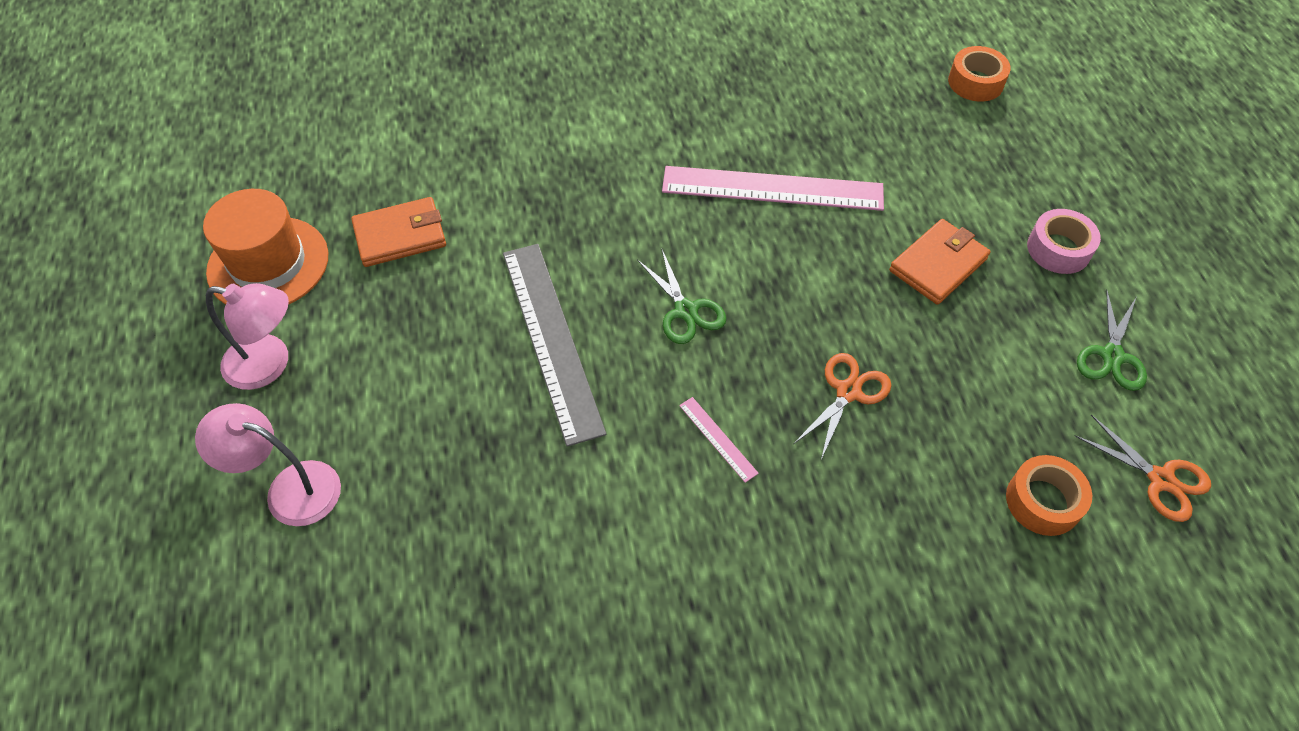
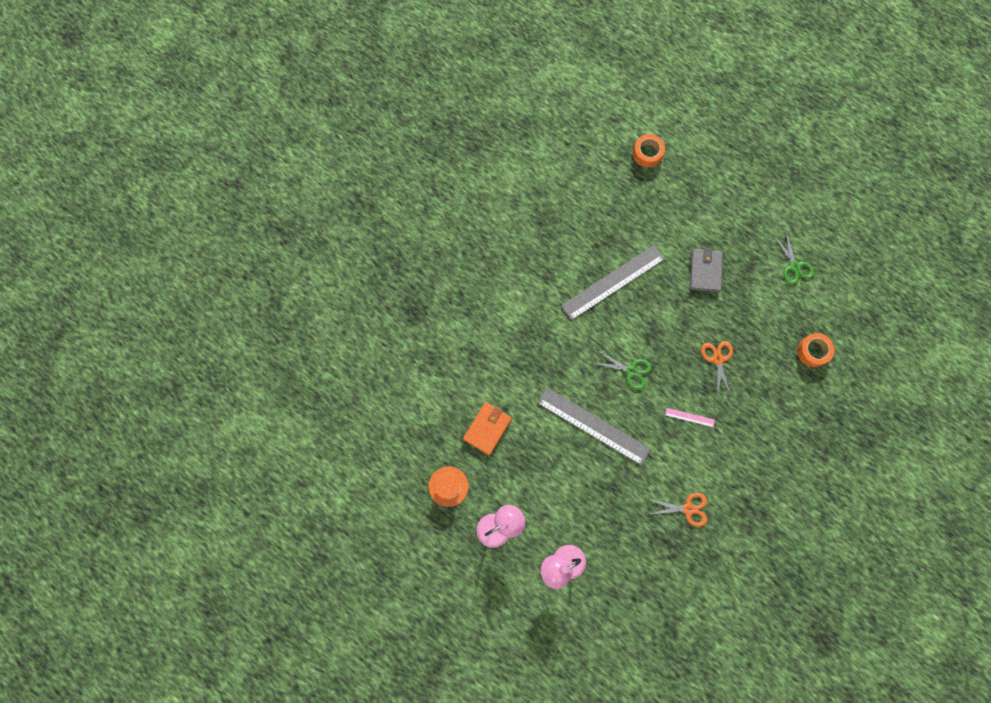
camera: 40 degrees left, 20 degrees up
orange hat [203,189,328,305] -> orange hat [429,466,469,507], size x0.64
pink ruler [662,166,884,211] -> grey ruler [561,245,665,321]
orange wallet [889,219,991,305] -> grey wallet [690,248,723,292]
pink tape [1027,209,1101,274] -> none
orange scissors [1075,415,1211,522] -> orange scissors moved to [648,493,707,527]

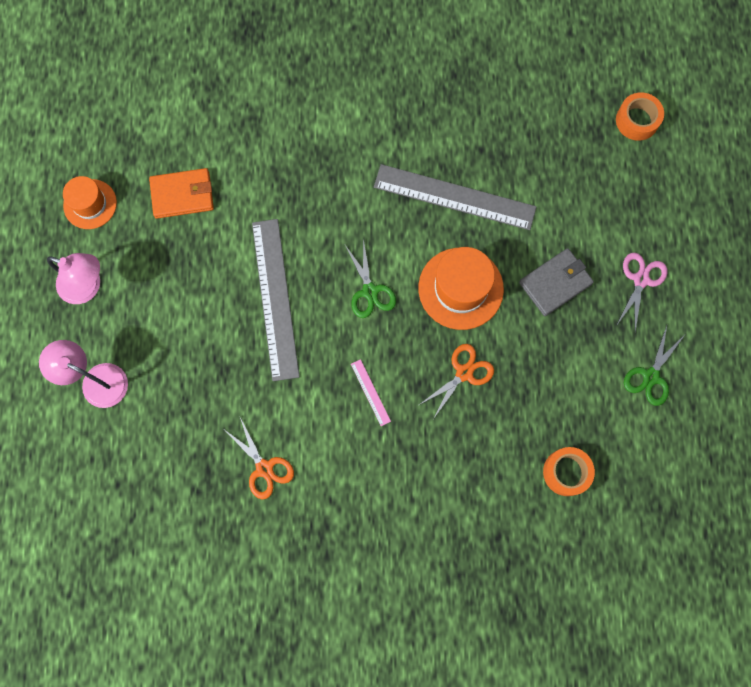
camera: 50 degrees right, 0 degrees up
none -> orange hat [418,247,504,330]
none -> pink scissors [616,253,667,332]

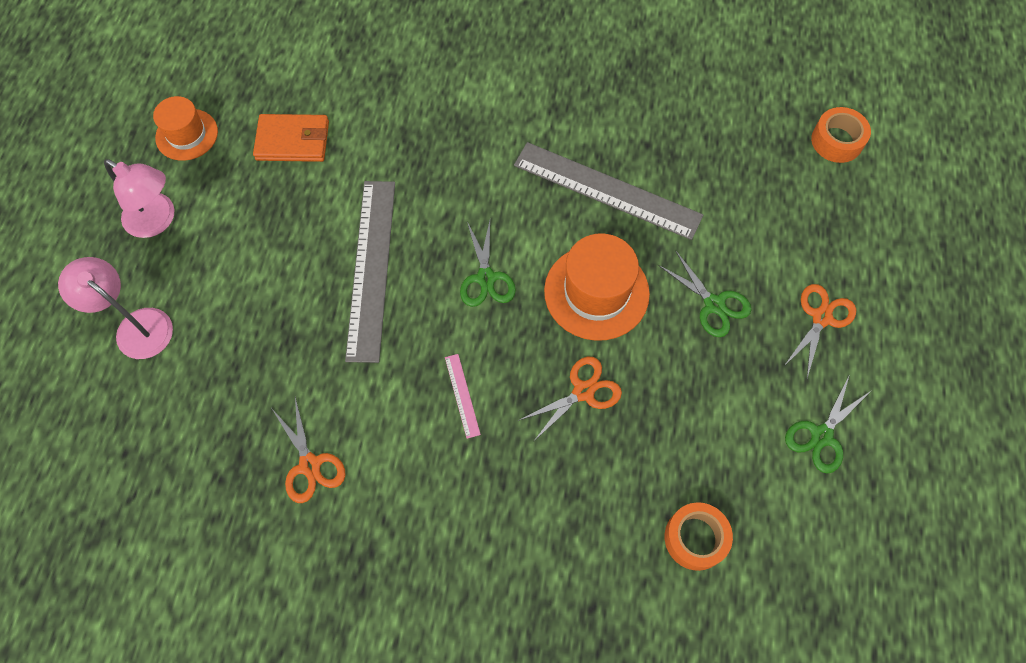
camera: 10 degrees right, 10 degrees down
grey wallet [519,248,594,316] -> green scissors [658,250,752,337]
pink scissors [616,253,667,332] -> orange scissors [784,284,856,378]

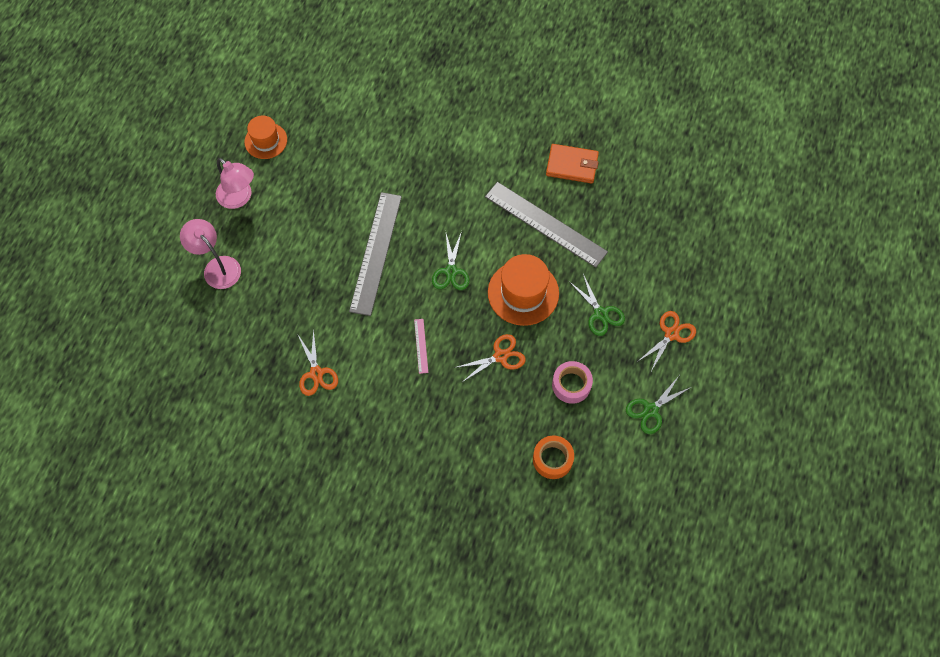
camera: 10 degrees right, 0 degrees up
orange wallet [253,114,329,162] -> orange wallet moved to [546,144,599,184]
orange tape [811,107,871,163] -> none
none -> pink tape [552,361,593,404]

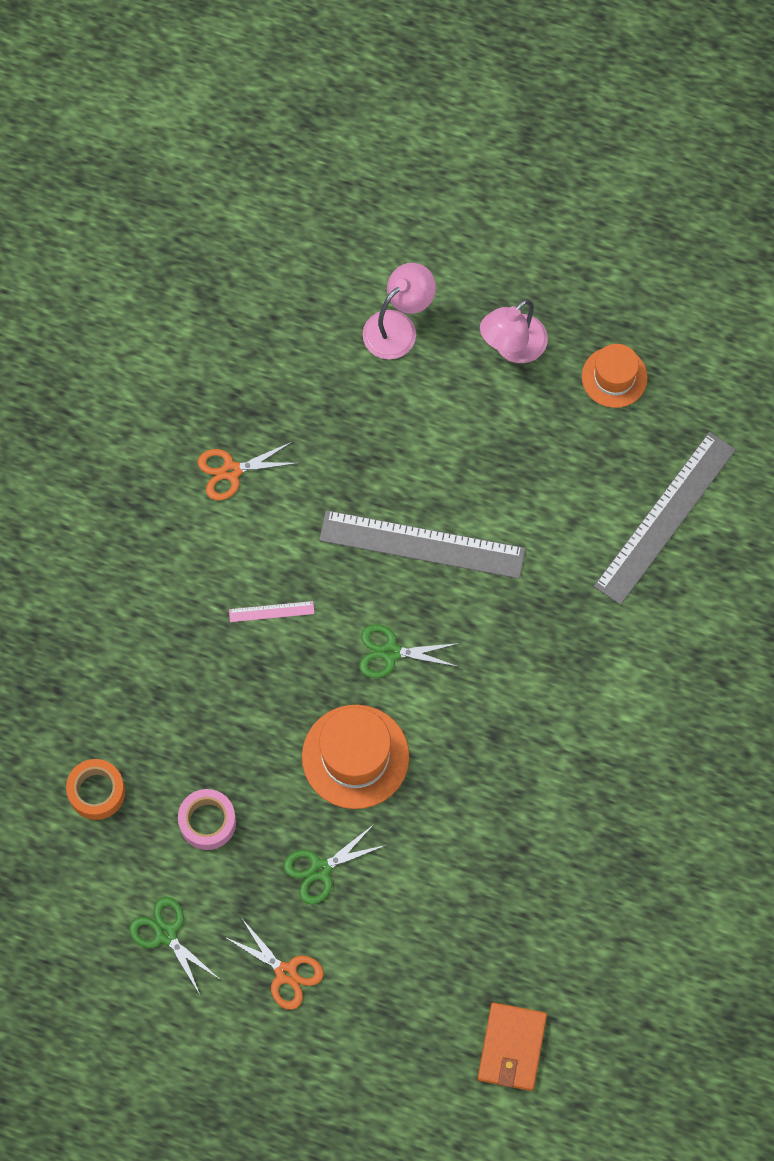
camera: 90 degrees right, 5 degrees up
orange scissors [454,334,526,383] -> none
grey ruler [485,182,608,268] -> grey ruler moved to [594,432,736,605]
orange wallet [546,144,599,184] -> orange wallet moved to [478,1003,547,1091]

